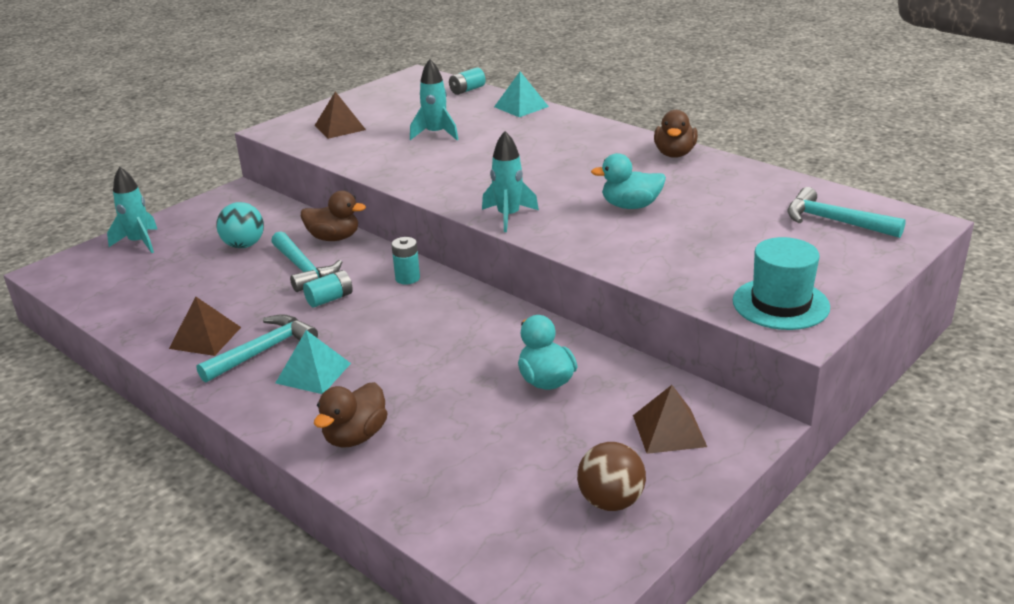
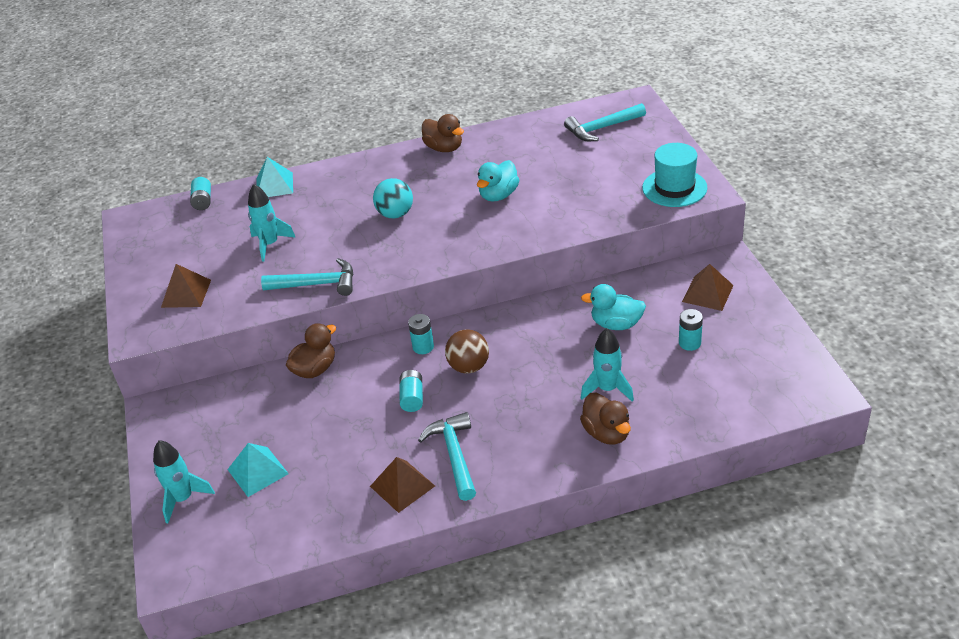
camera: 55 degrees left, 10 degrees up
turquoise ball [217,202,264,248] -> turquoise ball moved to [373,178,413,218]
turquoise hammer [271,231,342,292] -> turquoise hammer moved to [261,258,353,296]
turquoise pyramid [276,330,351,394] -> turquoise pyramid moved to [227,443,289,497]
turquoise rocket [482,131,539,232] -> turquoise rocket moved to [581,328,634,402]
brown ball [577,442,646,511] -> brown ball moved to [445,329,489,374]
none -> turquoise battery [679,309,703,351]

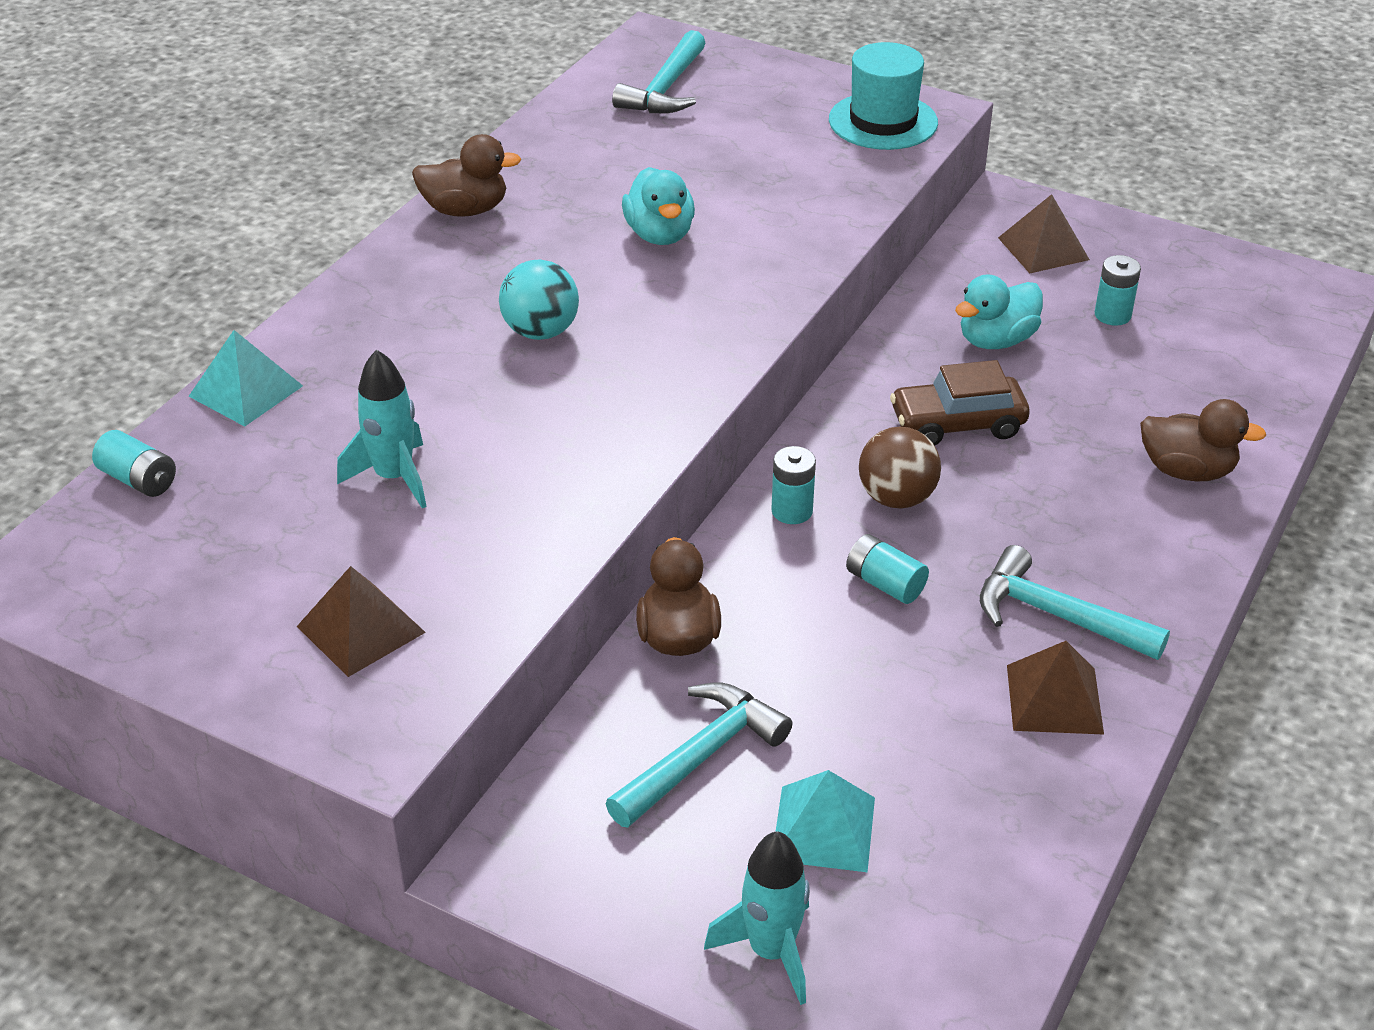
camera: 50 degrees left, 0 degrees up
turquoise hammer [261,258,353,296] -> turquoise hammer moved to [605,683,793,827]
turquoise rocket [581,328,634,402] -> none
none -> brown car [890,360,1030,446]

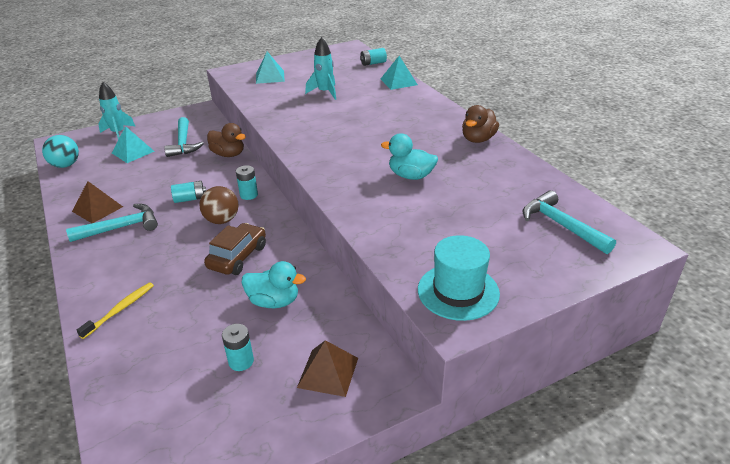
camera: 125 degrees right, 5 degrees down
brown pyramid [297,566,426,677] -> turquoise pyramid [256,52,285,84]
turquoise ball [499,259,579,340] -> turquoise ball moved to [42,135,79,168]
turquoise duck [955,274,1043,349] -> turquoise duck turned 105 degrees clockwise [241,261,306,308]
brown duck [1140,399,1266,481] -> yellow toothbrush [77,282,154,339]

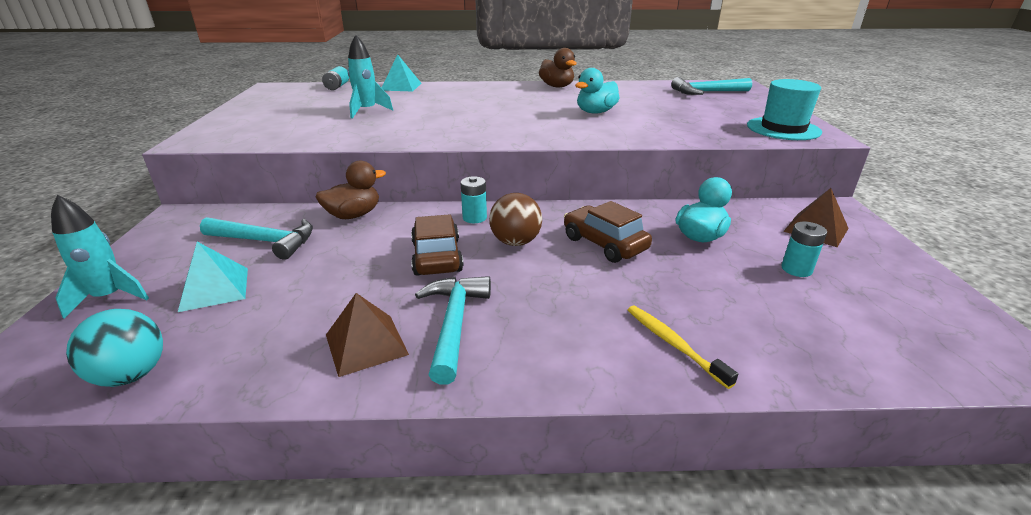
camera: 65 degrees left, 5 degrees down
turquoise battery [171,181,206,203] -> brown car [411,214,464,276]
turquoise pyramid [256,52,285,84] -> none

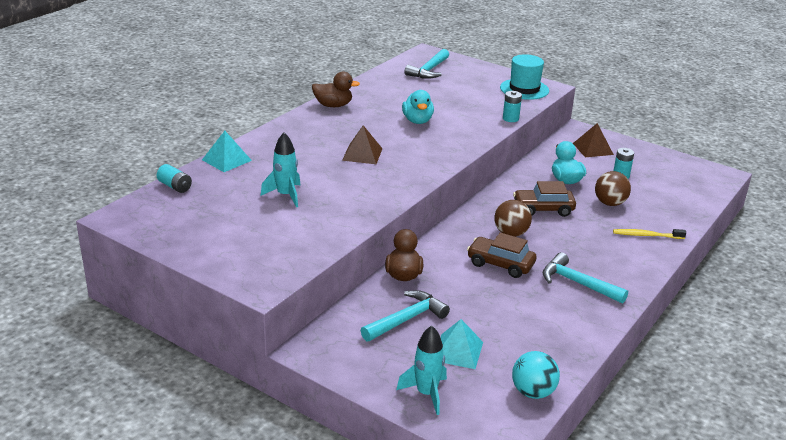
camera: 55 degrees left, 0 degrees up
brown pyramid [326,293,409,377] -> brown pyramid moved to [342,125,383,164]
turquoise battery [460,176,487,223] -> turquoise battery moved to [503,91,522,122]
none -> brown ball [595,171,631,206]

